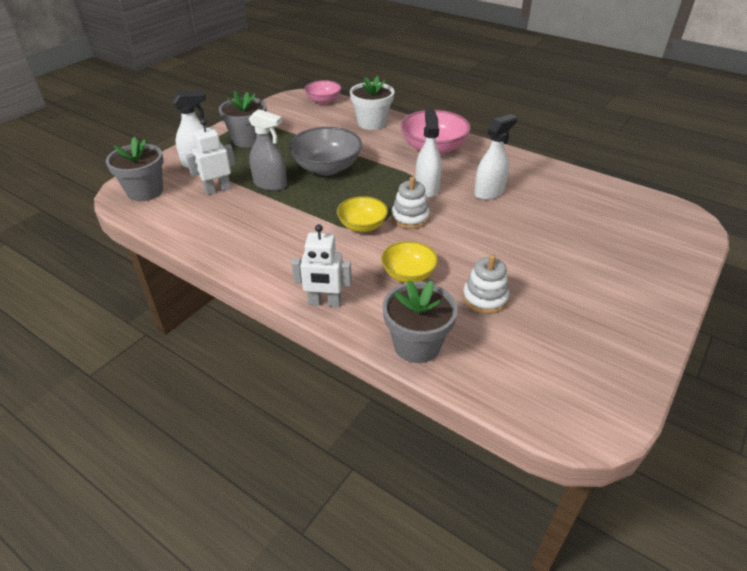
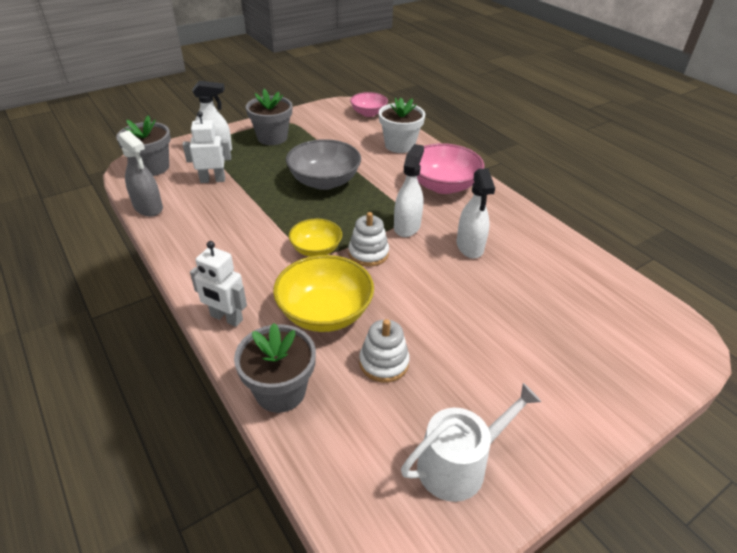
camera: 20 degrees right, 0 degrees up
grey spray bottle [248,109,287,191] -> grey spray bottle moved to [118,130,163,216]
yellow bowl [381,241,438,283] -> yellow bowl [273,255,374,332], size x1.62
white spray bottle [474,114,517,200] -> white spray bottle turned 105 degrees clockwise [457,169,495,259]
none -> white watering can [401,383,541,502]

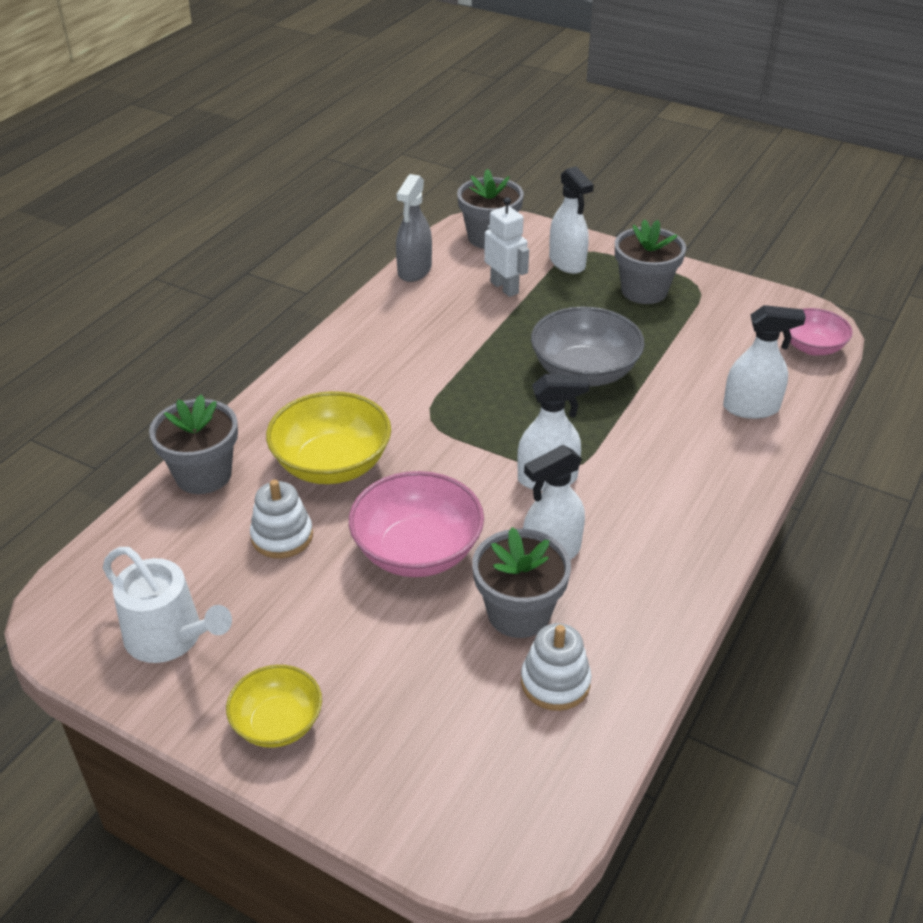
camera: 65 degrees right, 0 degrees up
white robot [190,241,247,327] -> none
yellow bowl [289,219,342,257] -> yellow bowl moved to [226,665,322,748]
white stacking toy [348,212,389,267] -> white stacking toy moved to [521,623,592,711]
white flower pot [379,98,425,153] -> white spray bottle [723,305,806,419]
pink bowl [417,143,484,194] -> pink bowl moved to [349,471,484,577]
none -> grey flower pot [472,527,571,638]

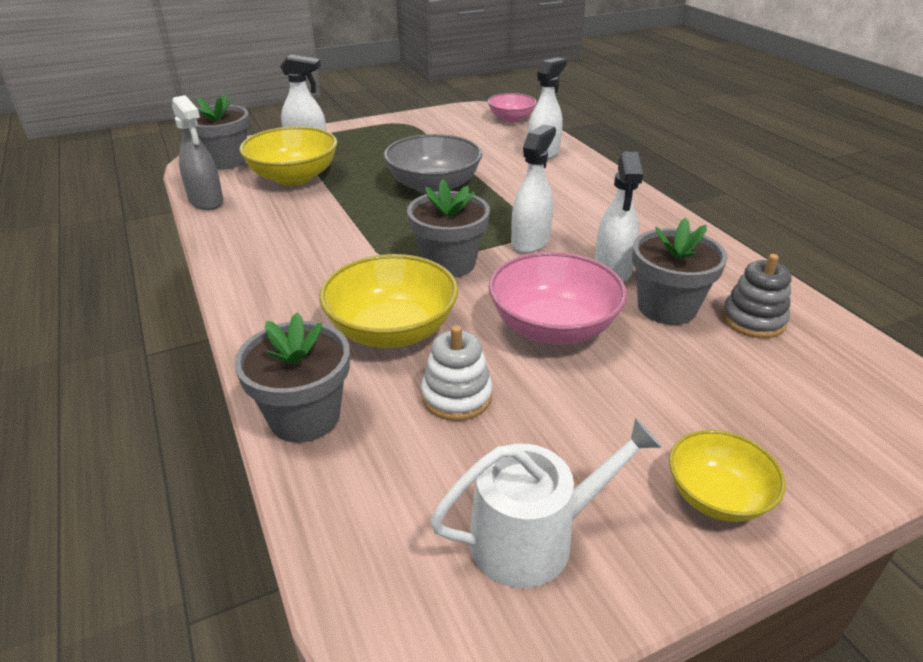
camera: 55 degrees left, 5 degrees down
white robot [484,197,529,297] -> yellow bowl [239,126,337,186]
white stacking toy [521,623,592,711] -> grey stacking toy [722,254,791,338]
grey flower pot [615,219,686,304] -> grey flower pot moved to [407,179,490,278]

